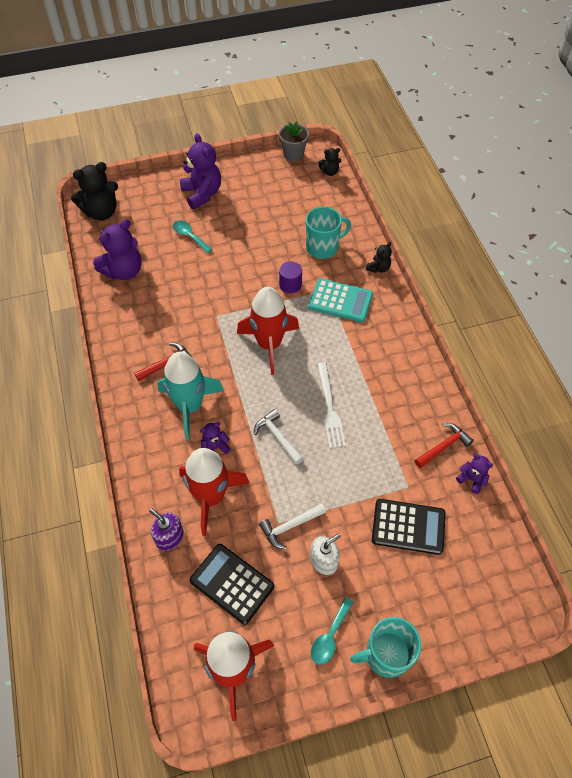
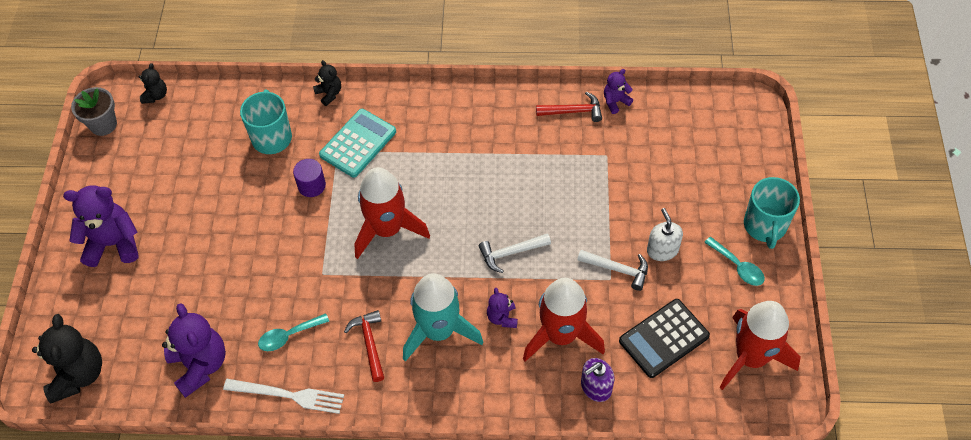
camera: 70 degrees left, 0 degrees up
turquoise spoon [173,220,212,253] -> turquoise spoon moved to [258,313,329,351]
white hammer [259,503,326,549] -> white hammer turned 60 degrees counterclockwise [577,250,648,291]
white fork [317,362,346,448] -> white fork moved to [223,379,344,414]
black calculator [372,499,446,555] -> none
red hammer [415,423,474,468] -> red hammer turned 105 degrees clockwise [536,92,602,122]

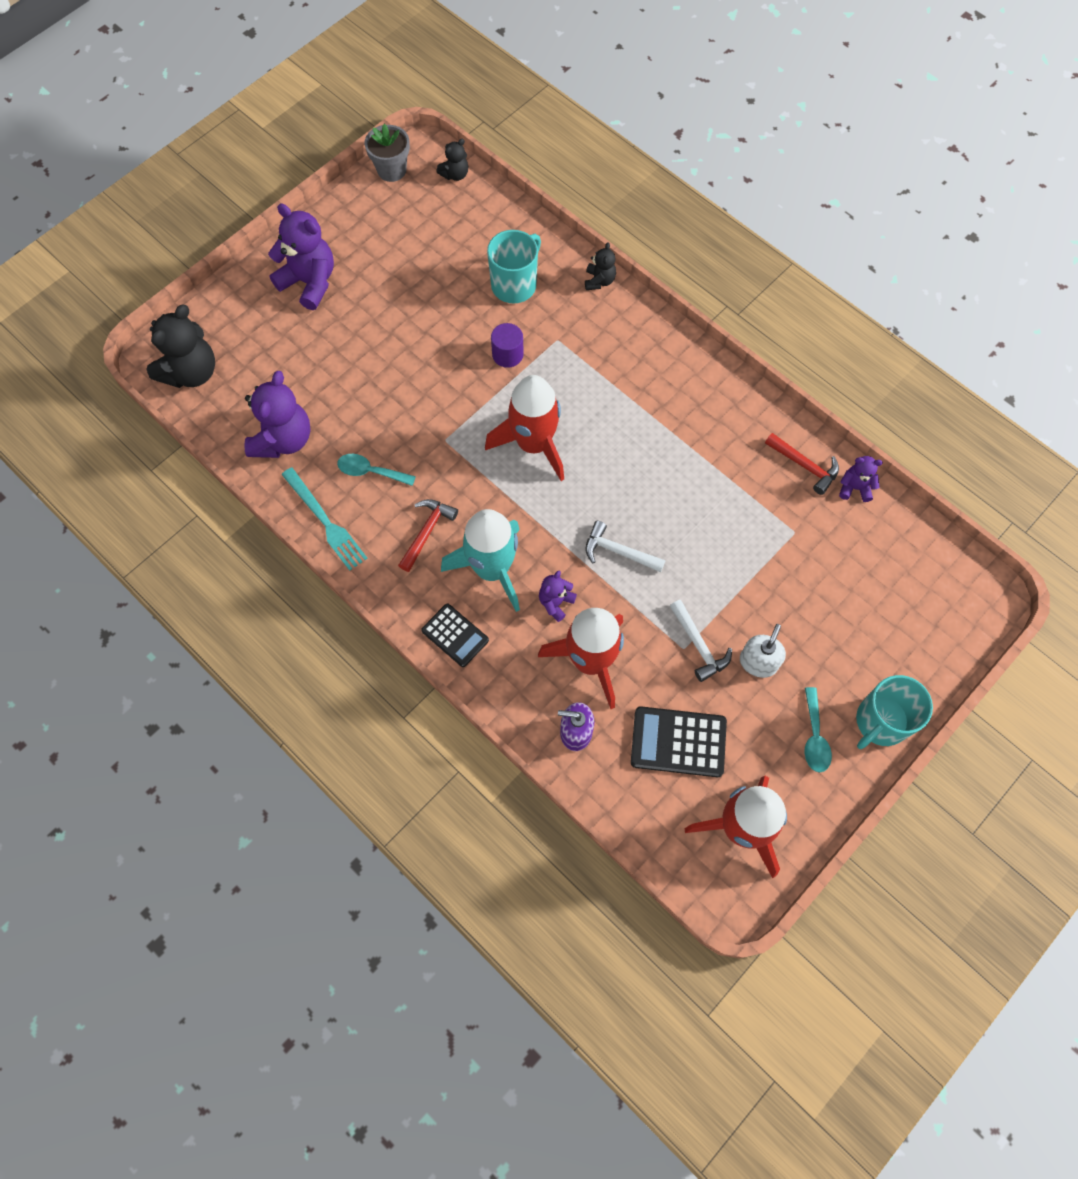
camera: 40 degrees right, 10 degrees up
white fork [223,379,344,414] -> turquoise fork [281,467,368,571]
turquoise calculator [319,109,396,178] -> none
none -> black calculator [421,604,489,667]

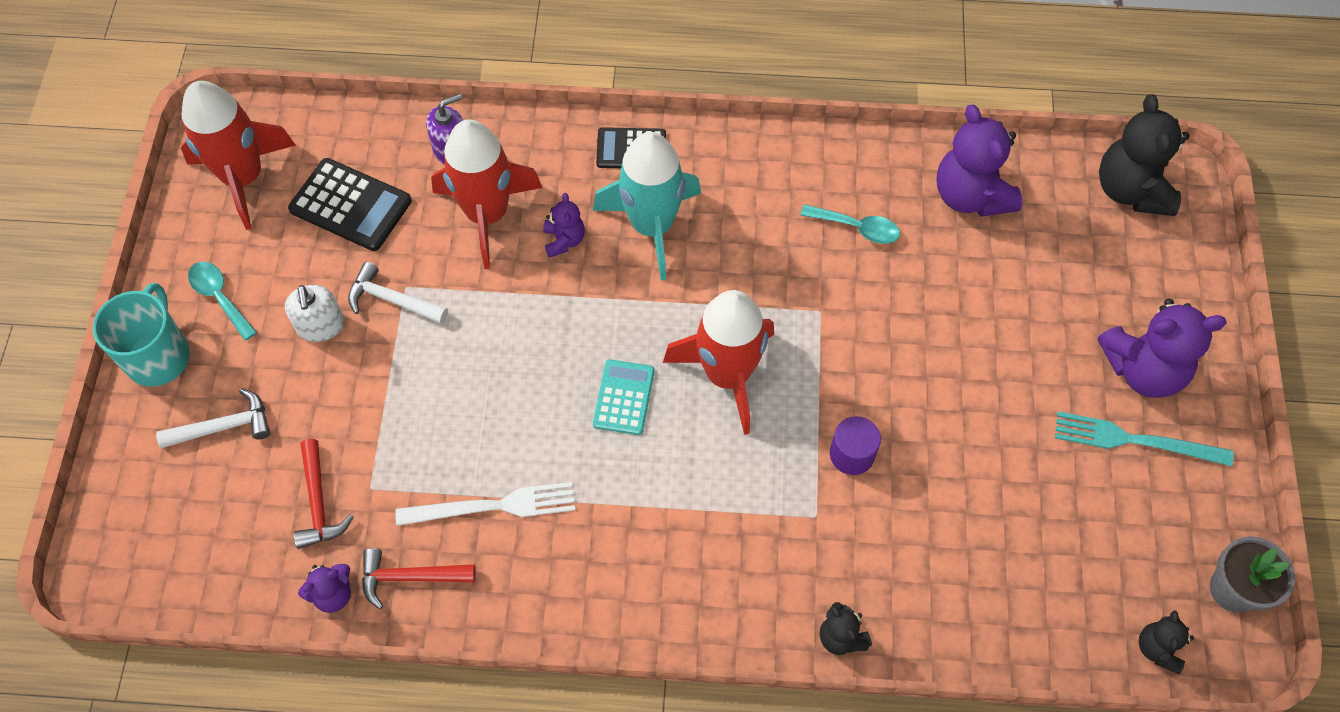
camera: 140 degrees right, 5 degrees down
turquoise fork [281,467,368,571] -> turquoise fork moved to [1055,411,1234,466]
turquoise spoon [337,454,416,486] -> turquoise spoon turned 45 degrees clockwise [801,204,900,244]
red hammer [398,499,458,572] -> red hammer moved to [294,439,353,549]
turquoise mug [487,230,541,303] -> none
white hammer [585,521,665,572] -> white hammer moved to [156,388,270,448]
black calculator [631,706,727,777] -> black calculator turned 60 degrees clockwise [288,158,412,251]
none -> white fork [395,482,575,526]
none -> turquoise calculator [593,359,654,435]

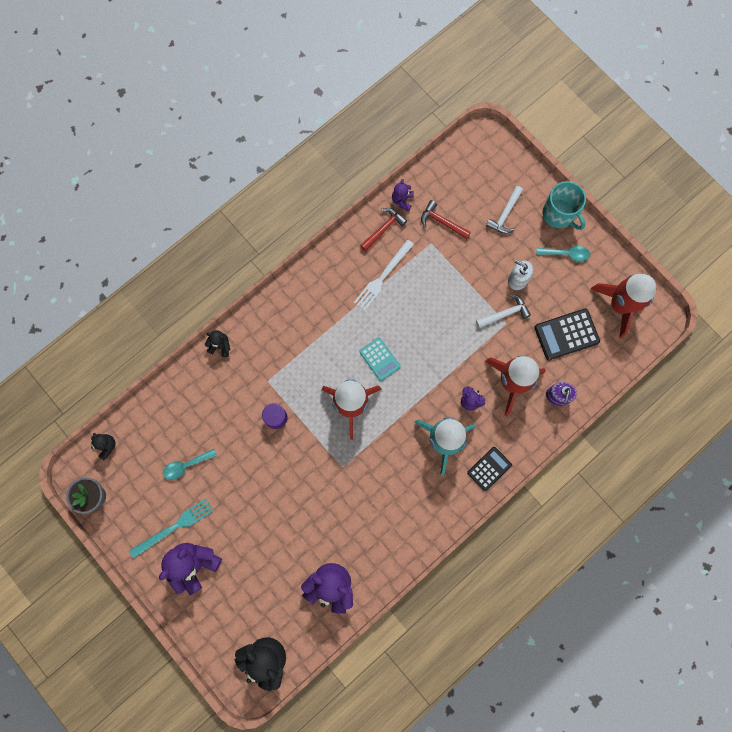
camera: 135 degrees right, 15 degrees up
turquoise spoon [801,204,900,244] -> turquoise spoon moved to [163,449,217,480]

